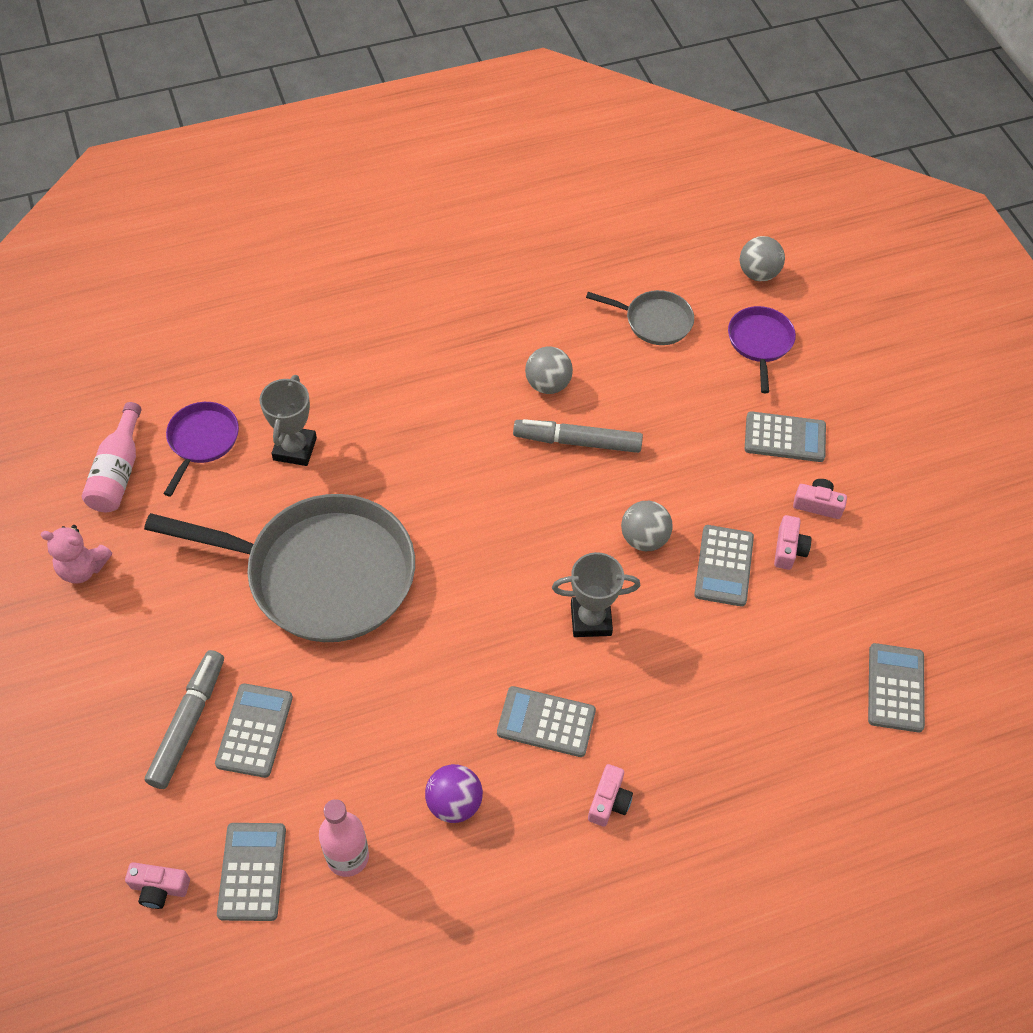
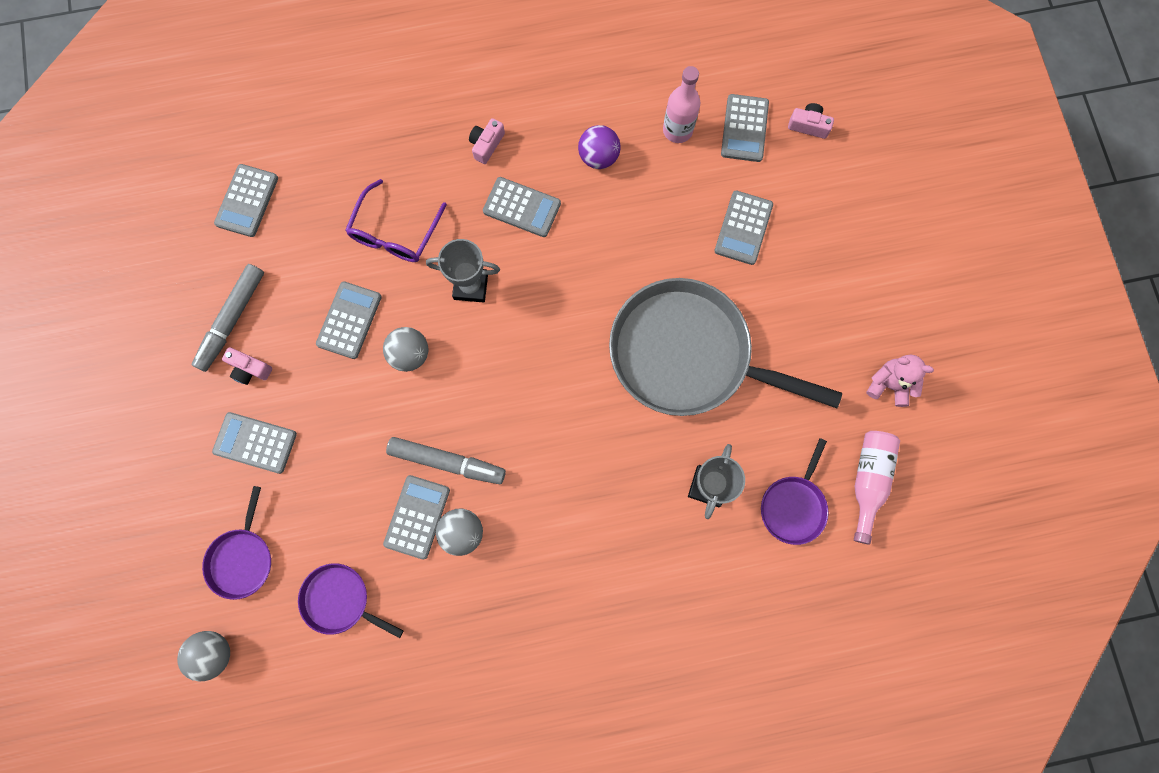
camera: 170 degrees left, 20 degrees up
grey marker [145,650,224,789] -> grey marker moved to [192,264,264,372]
grey pan [586,290,694,345] -> purple pan [298,563,403,638]
pink camera [774,515,811,570] -> none
none -> purple glasses [345,179,447,262]
none -> grey calculator [383,475,450,559]

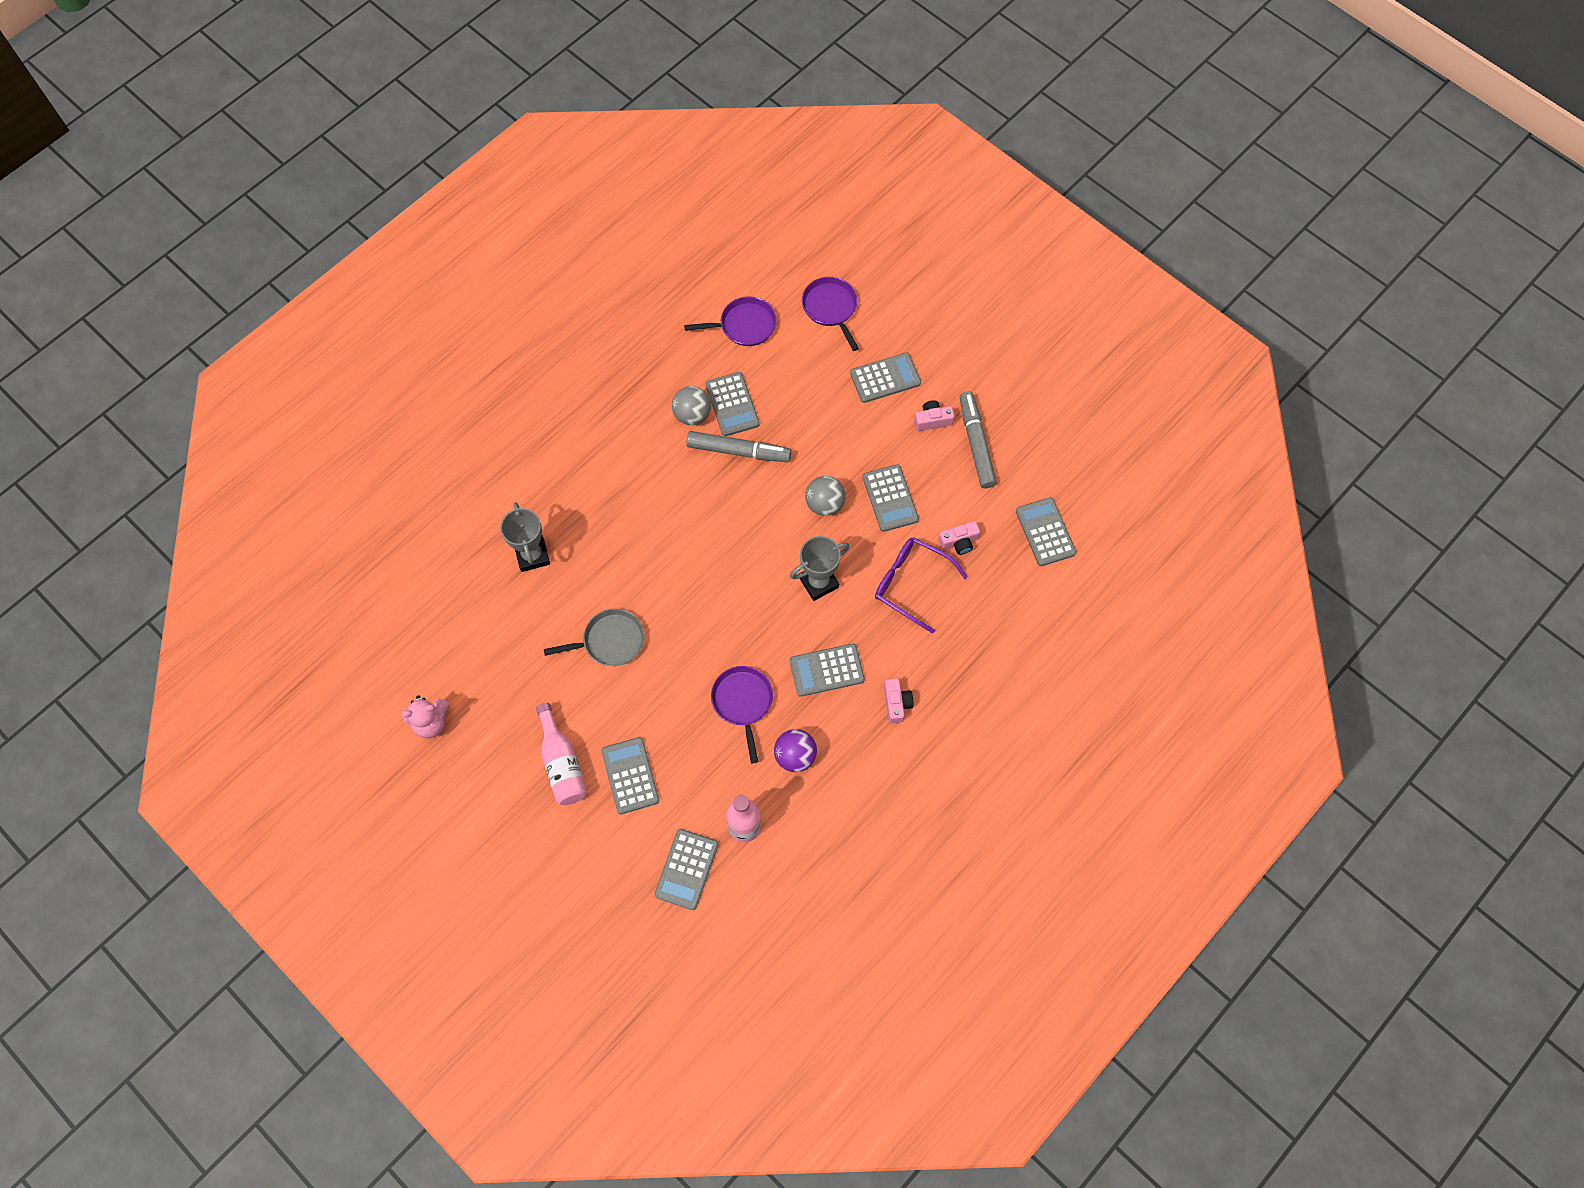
camera: 145 degrees right, 10 degrees down
grey ball [177,631,230,681] -> none
purple glasses [345,179,447,262] -> purple glasses turned 45 degrees counterclockwise [875,537,968,634]
grey marker [386,437,506,484] -> grey marker turned 150 degrees counterclockwise [686,431,791,462]
grey pan [609,278,842,416] -> grey pan [544,609,645,666], size x0.46
grey calculator [721,94,769,162] -> grey calculator turned 135 degrees counterclockwise [654,829,718,910]
purple pan [761,438,828,545] -> purple pan moved to [711,666,773,763]
pink camera [788,103,834,139] -> pink camera moved to [938,521,980,555]
pink bottle [854,431,900,544] -> pink bottle moved to [536,703,587,805]

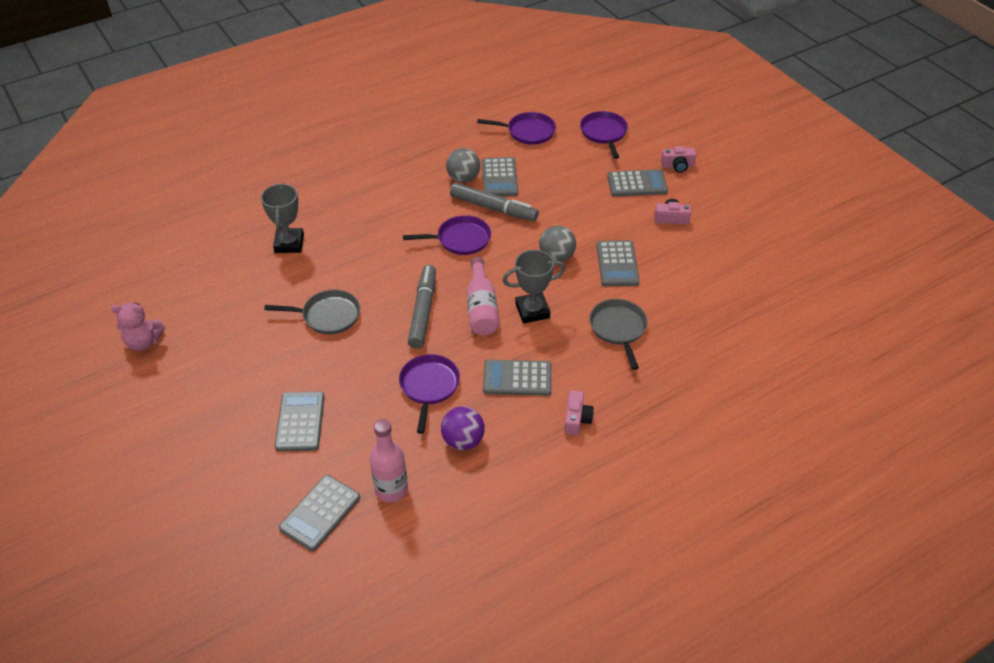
camera: 15 degrees right, 20 degrees down
pink bottle [536,703,587,805] -> pink bottle moved to [467,257,499,335]
purple glasses [875,537,968,634] -> grey pan [589,299,647,370]
pink camera [938,521,980,555] -> pink camera moved to [661,146,697,173]
grey marker [959,391,997,488] -> grey marker moved to [408,265,436,348]
grey calculator [1016,497,1076,566] -> none
none -> purple pan [403,215,491,255]

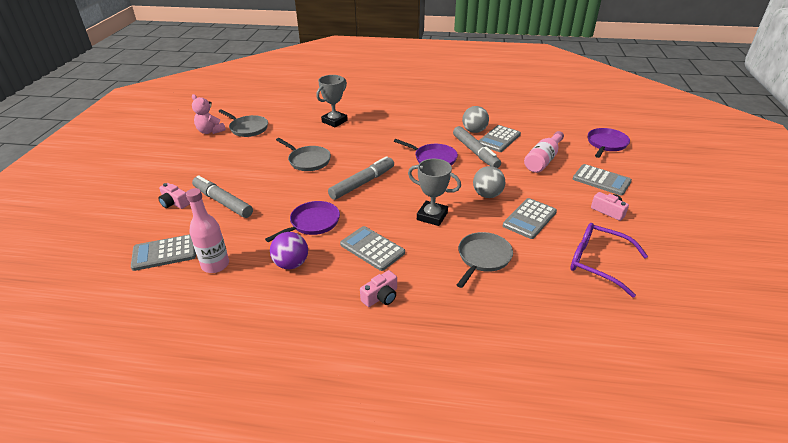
camera: 40 degrees right, 10 degrees down
grey calculator [275,391,325,452] -> grey marker [192,175,253,218]
pink bottle [467,257,499,335] -> pink bottle moved to [524,131,564,173]
purple pan [477,112,556,145] -> none
pink camera [661,146,697,173] -> pink camera moved to [158,183,190,209]
none -> grey pan [218,109,268,137]
none -> purple glasses [570,223,648,298]

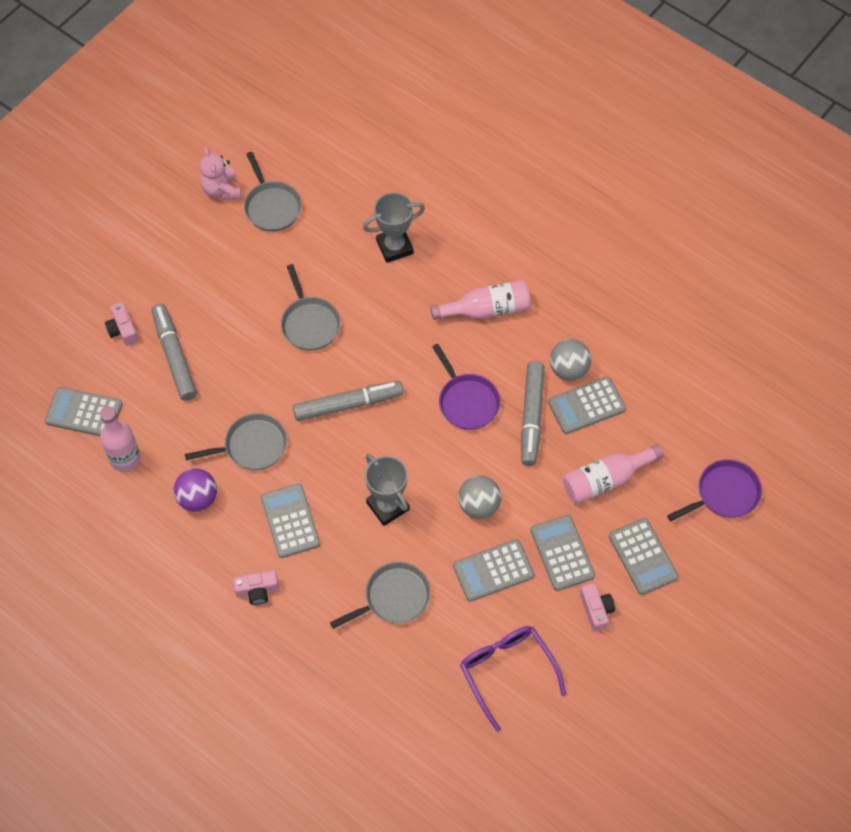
camera: 30 degrees right, 25 degrees up
purple pan [265,201,340,242] -> grey pan [185,413,287,470]
none -> pink bottle [430,280,531,320]
none -> grey calculator [531,515,595,591]

